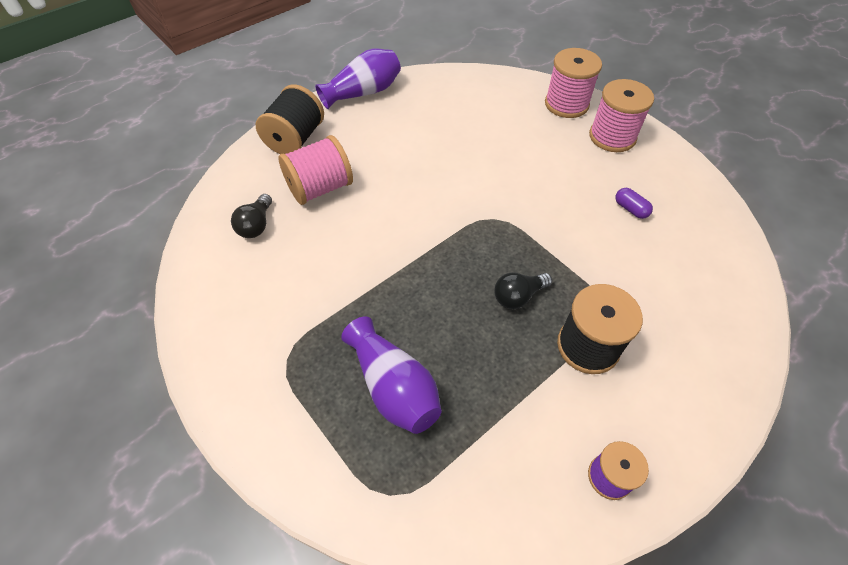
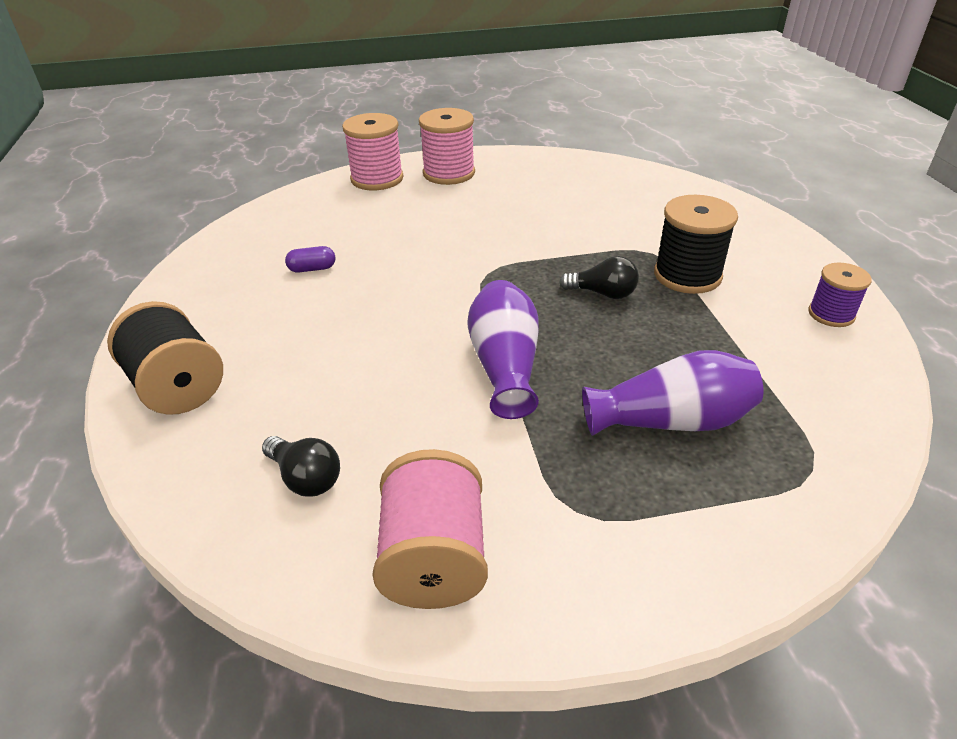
camera: 60 degrees left, 15 degrees down
pink spool [278,135,353,205] -> pink spool moved to [373,449,488,609]
purple vase [315,49,401,109] -> purple vase moved to [467,280,539,419]
black light bulb [494,272,552,309] -> black light bulb turned 75 degrees counterclockwise [559,256,639,299]
purple capsule [615,188,653,219] -> purple capsule moved to [285,246,335,273]

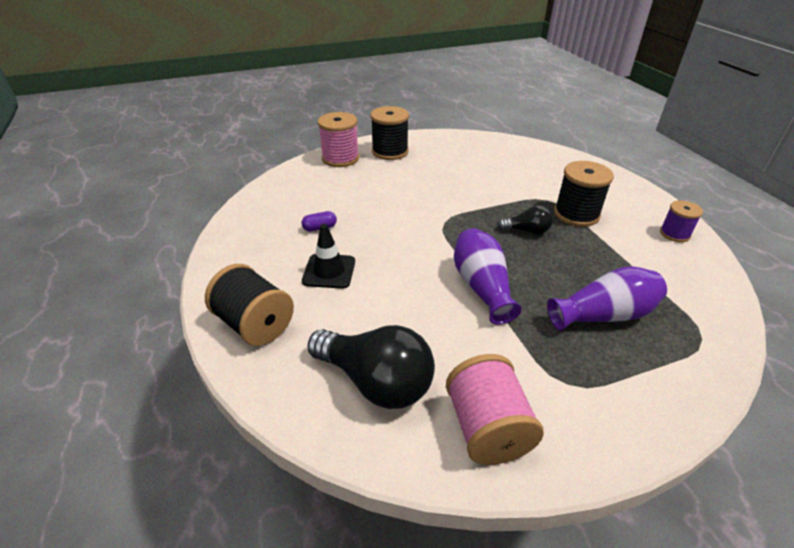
camera: 10 degrees left, 0 degrees up
black light bulb [262,436,340,497] -> black light bulb [307,325,435,409], size x1.92
pink spool [419,108,475,185] -> black spool [371,106,409,160]
none -> black traffic cone [302,224,355,289]

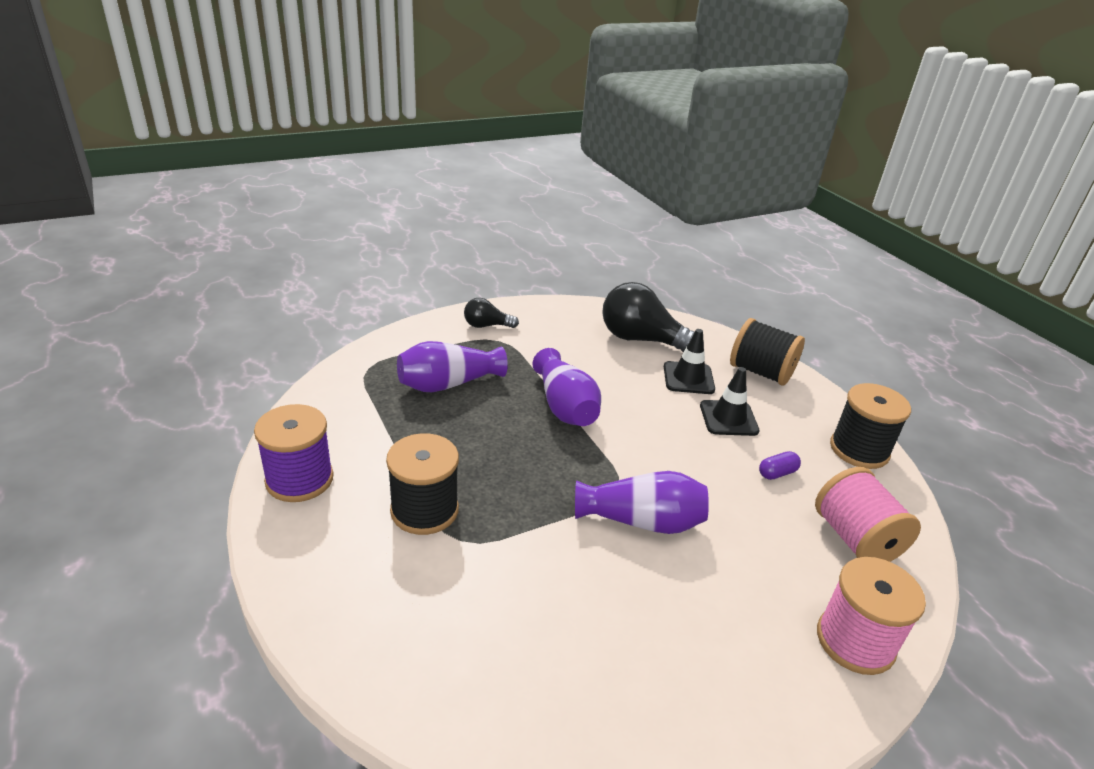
camera: 170 degrees right, 5 degrees down
black spool [371,106,409,160] -> black spool moved to [830,383,911,469]
pink spool [446,354,544,465] -> pink spool moved to [815,467,921,562]
black light bulb [497,205,553,234] -> black light bulb moved to [464,298,519,328]
purple spool [660,201,703,242] -> purple spool [254,404,334,502], size x1.65
none -> purple vase [575,471,709,534]
none -> black traffic cone [664,329,715,394]

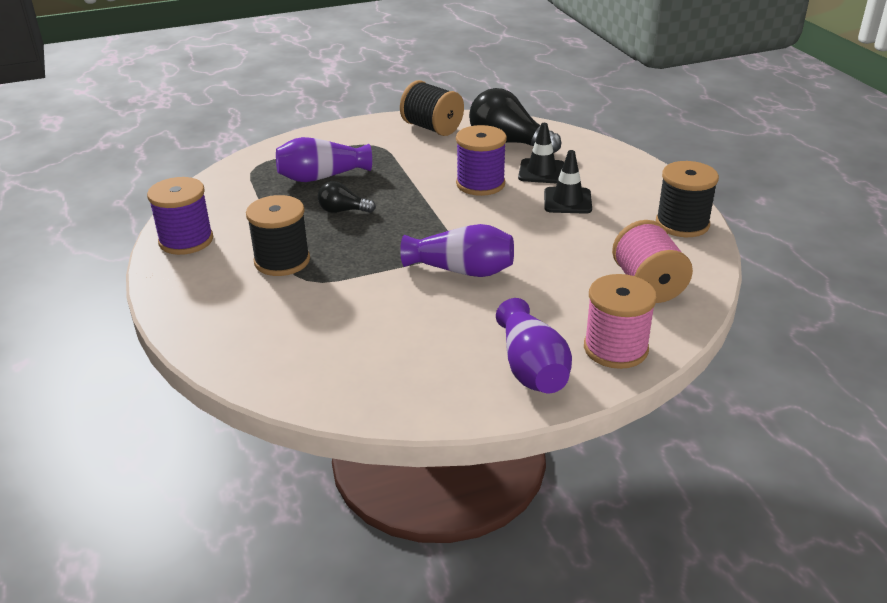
camera: 10 degrees right, 0 degrees up
black light bulb [464,298,519,328] -> black light bulb moved to [318,181,376,213]
purple vase [533,348,601,426] -> purple vase moved to [496,298,572,393]
black spool [730,318,805,385] -> black spool moved to [400,80,464,136]
purple capsule [759,451,801,480] -> none
none -> purple spool [456,125,507,196]

